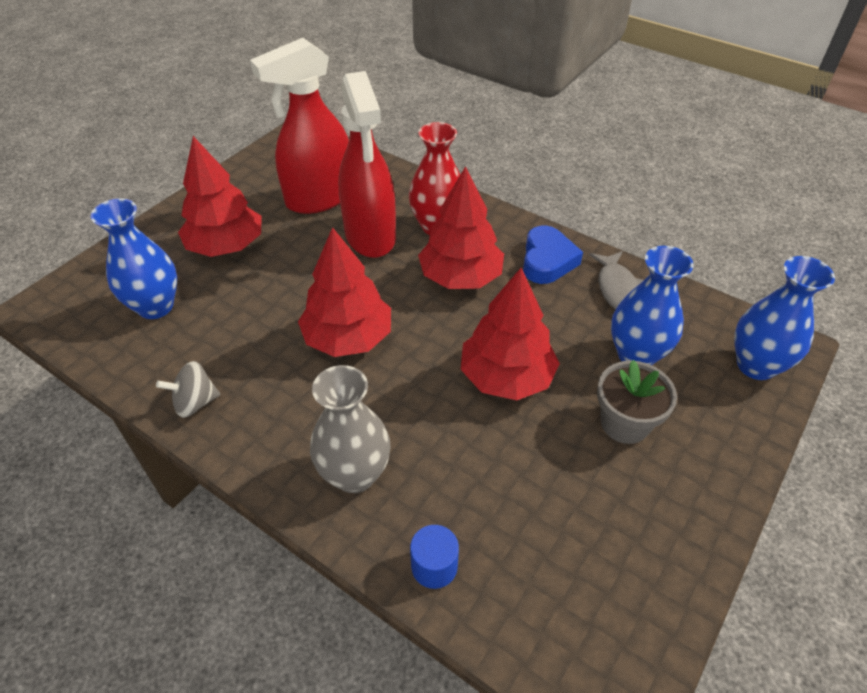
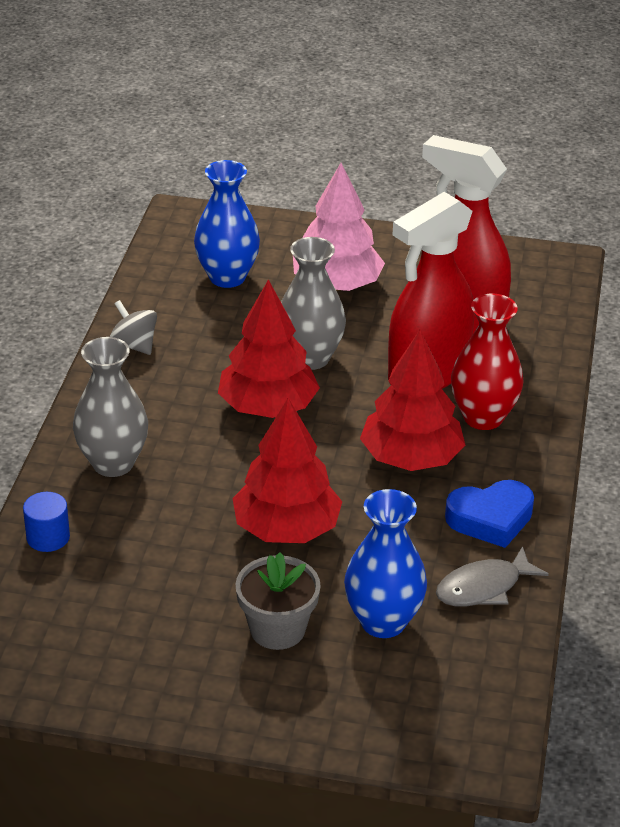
camera: 65 degrees right, 10 degrees down
red tree [178,136,262,257] -> pink tree [293,163,385,291]
blue vase [734,256,835,380] -> none
none -> grey vase [281,237,346,370]

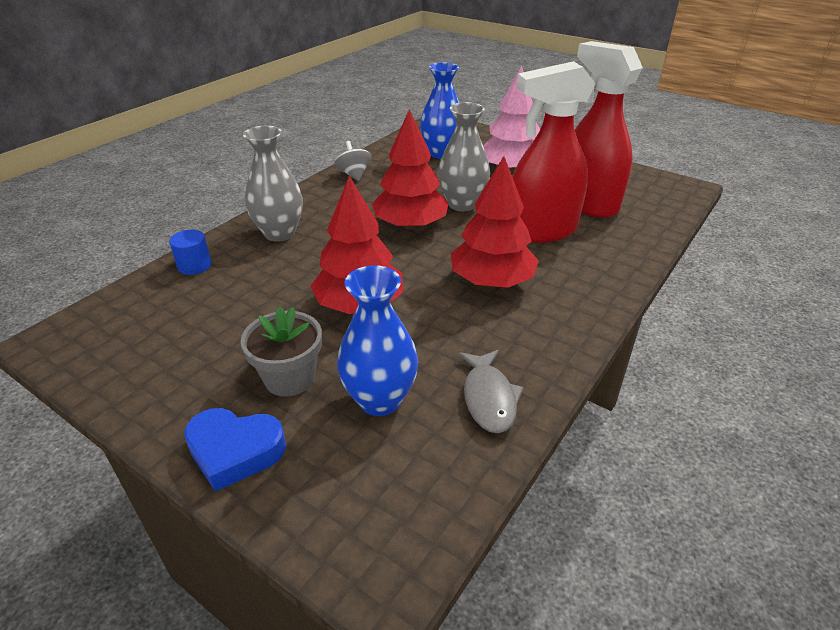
camera: 25 degrees right, 0 degrees up
grey fish [436,546,549,606] -> grey fish turned 90 degrees counterclockwise [458,350,524,433]
blue heart [445,480,534,548] -> blue heart moved to [184,408,286,492]
red vase [451,294,524,430] -> none

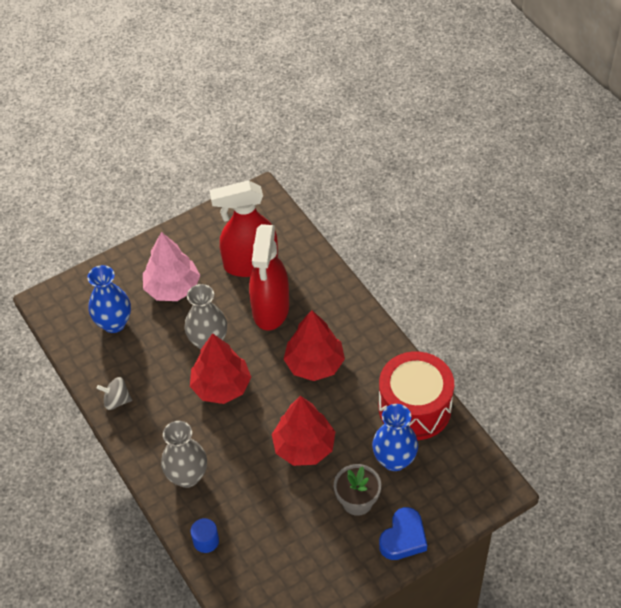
camera: 65 degrees left, 15 degrees up
grey fish [458,350,524,433] -> red drum [379,351,454,440]

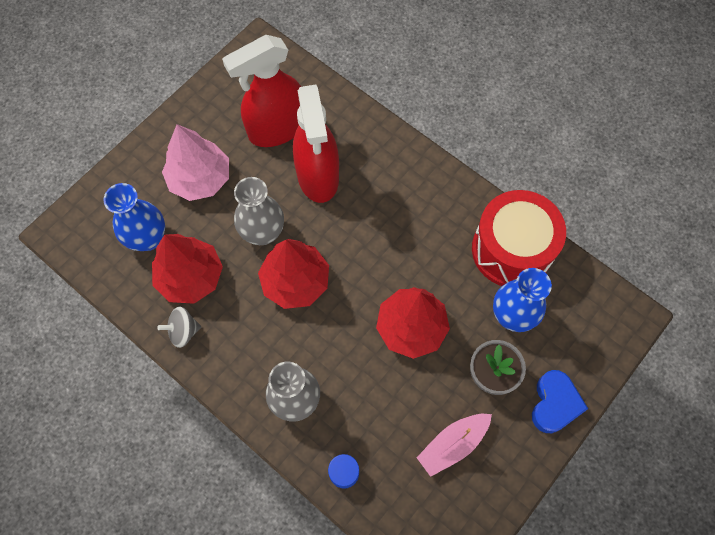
camera: 20 degrees left, 15 degrees up
red tree [283,310,345,381] -> red tree moved to [152,234,223,304]
none -> pink boat [416,414,492,477]

